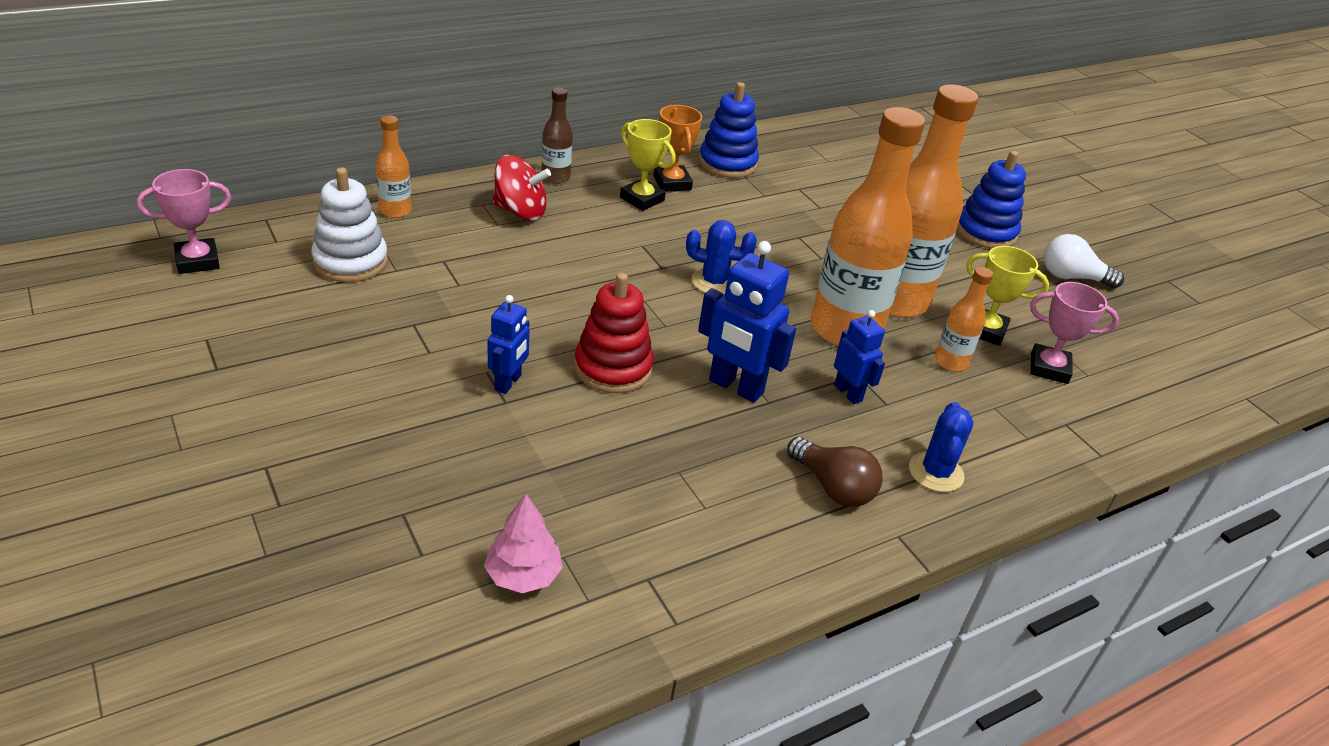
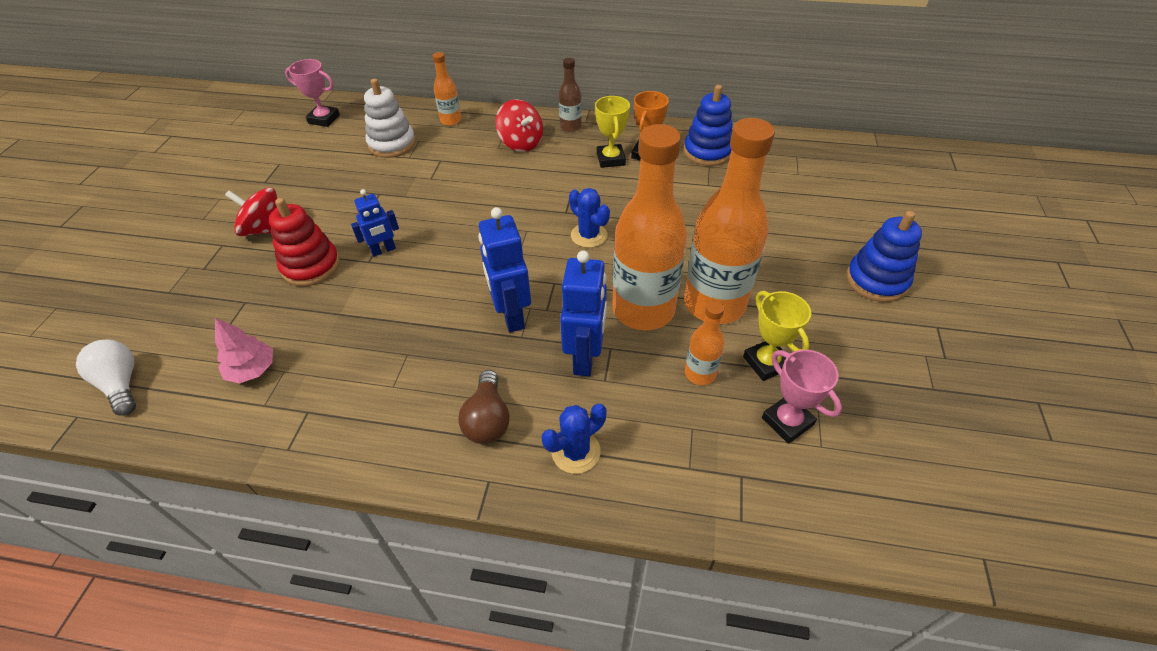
camera: 45 degrees right, 10 degrees up
red stacking toy [574,273,654,393] -> red stacking toy moved to [269,198,340,286]
blue robot [834,310,885,404] -> blue robot [560,250,607,376], size x1.65
white light bulb [1044,234,1124,288] -> white light bulb moved to [76,340,136,416]
none -> red spinning top [225,187,277,236]

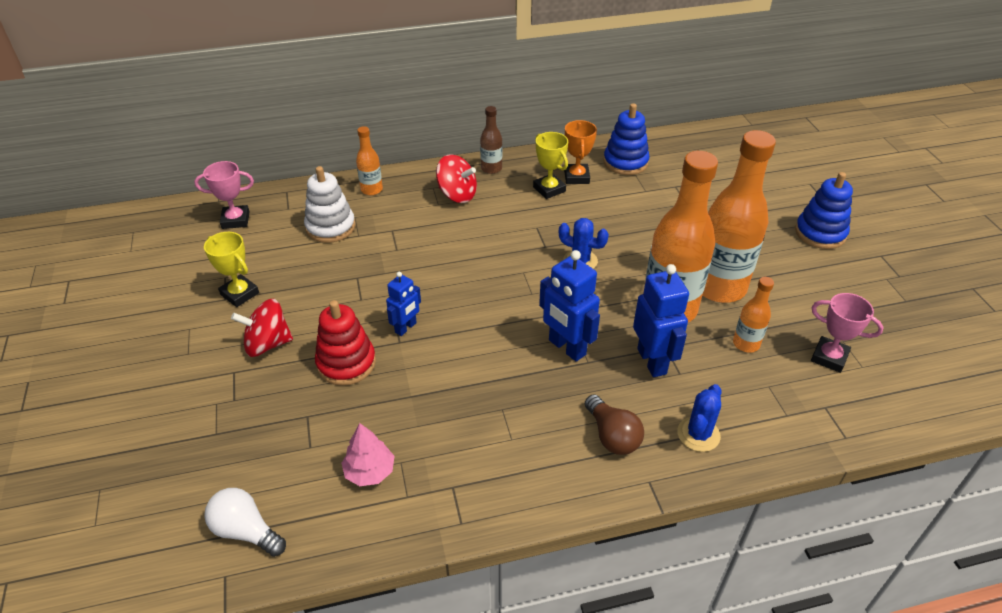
camera: 25 degrees left, 5 degrees down
yellow trophy [743,291,811,381] -> yellow trophy moved to [204,232,259,307]

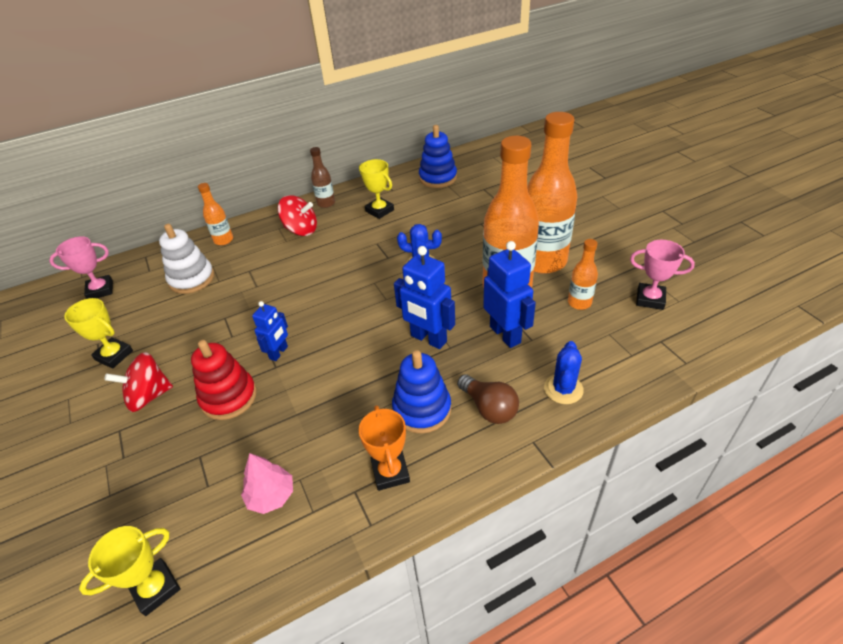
camera: 10 degrees left, 0 degrees up
white light bulb [204,488,286,557] -> yellow trophy [79,526,180,616]
orange trophy [564,120,597,184] -> orange trophy moved to [359,405,410,491]
blue stacking toy [795,172,853,249] -> blue stacking toy moved to [392,350,451,434]

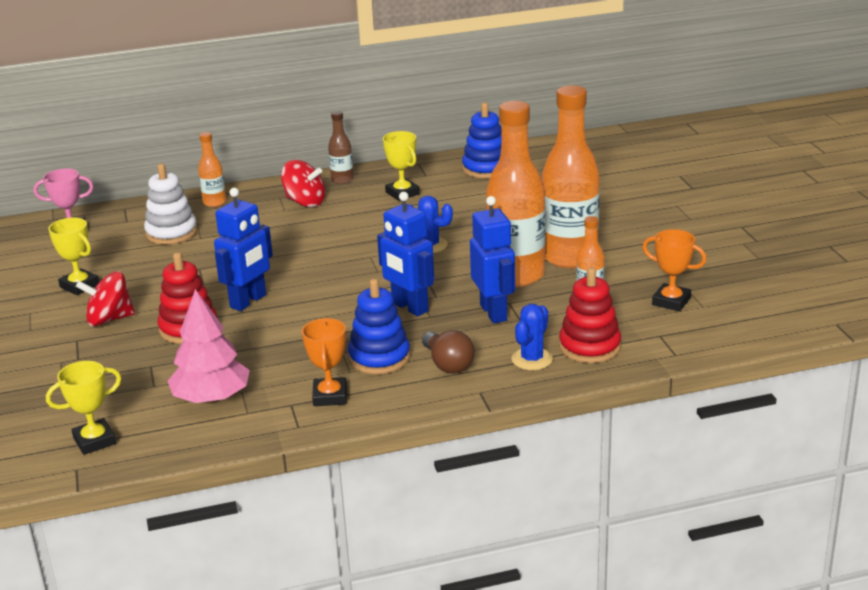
camera: 10 degrees right, 15 degrees down
pink tree [241,453,293,514] -> pink tree [168,289,250,404], size x1.61
blue robot [252,301,288,361] -> blue robot [214,188,273,311], size x1.65
pink trophy [630,240,695,310] -> orange trophy [642,229,707,311]
none -> red stacking toy [559,267,621,363]

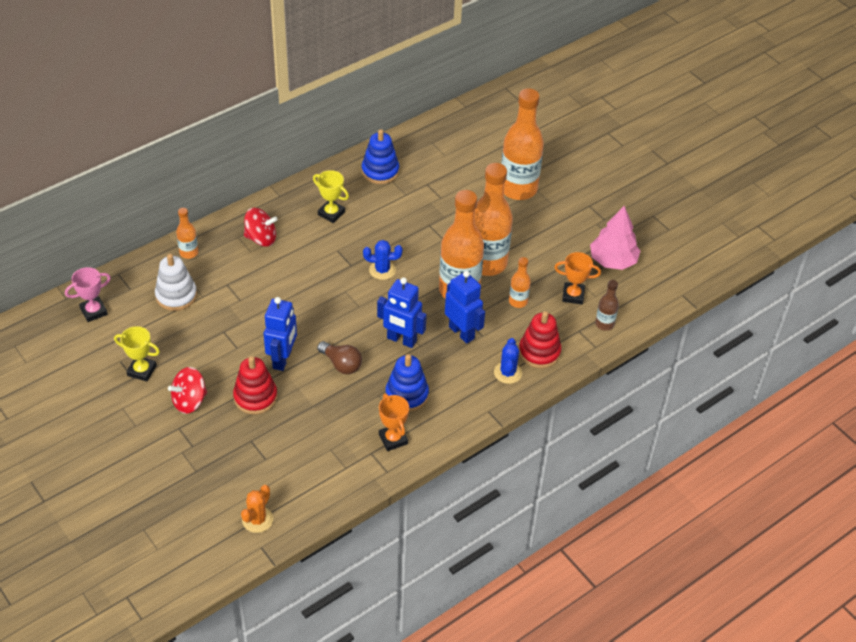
camera: 25 degrees left, 20 degrees up
yellow trophy [46,361,121,455] -> orange cactus [241,485,273,533]
pink tree [168,289,250,404] -> pink tree moved to [590,206,640,270]
brown bottle [328,111,354,184] -> brown bottle moved to [595,280,619,331]
brown light bulb [422,330,475,374] -> brown light bulb moved to [317,341,362,374]
none -> orange bottle [501,88,544,200]

